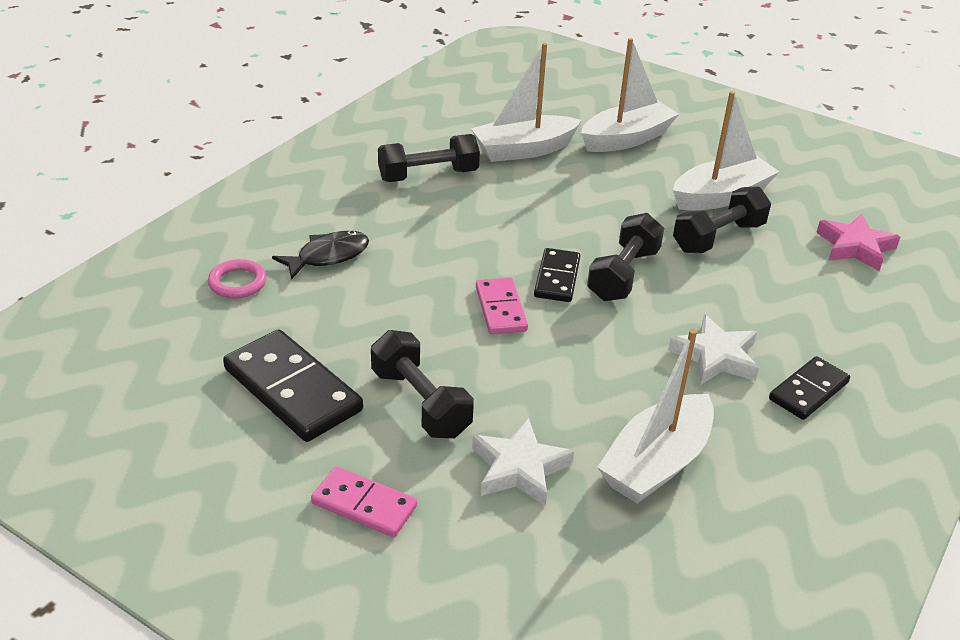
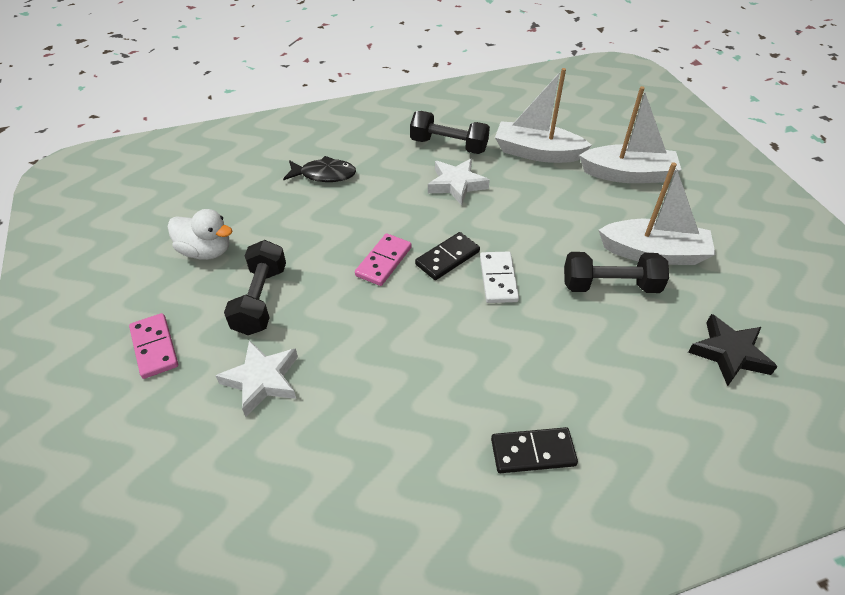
camera: 40 degrees right, 10 degrees up
pink ring [208,259,267,298] -> none
black domino [223,329,363,442] -> white duck [168,209,233,260]
black dumbbell [587,213,664,301] -> white domino [480,252,519,303]
white boat [597,329,714,503] -> none
white star [668,314,759,384] -> white star moved to [428,159,490,206]
pink star [816,214,900,271] -> black star [688,314,778,386]

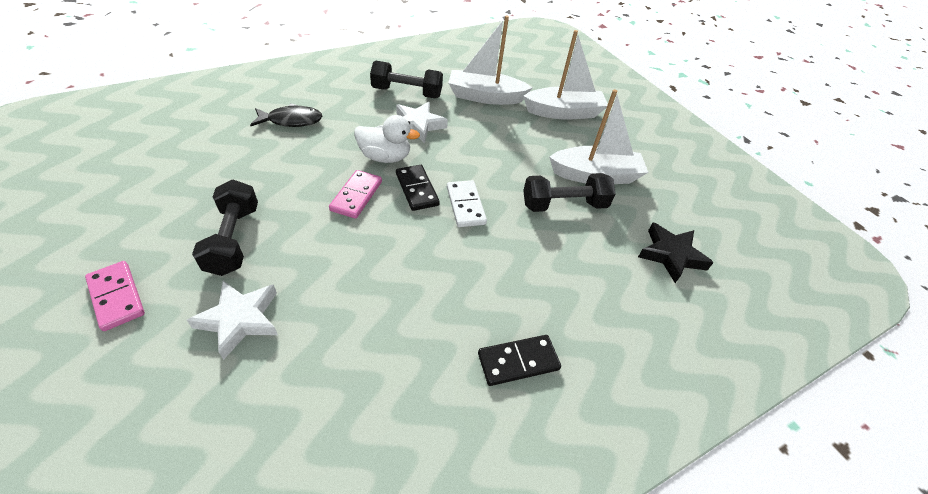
camera: 15 degrees left, 0 degrees up
white duck [168,209,233,260] -> white duck moved to [354,115,420,163]
black domino [415,232,480,280] -> black domino turned 60 degrees counterclockwise [396,165,440,211]

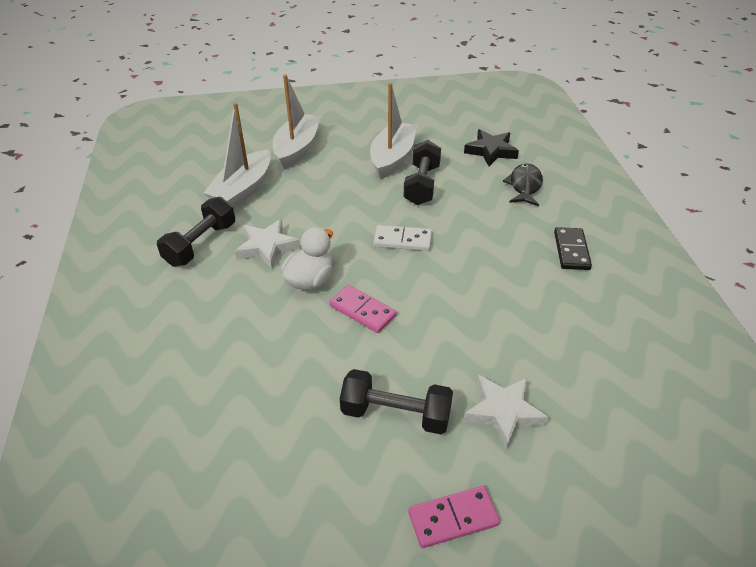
camera: 65 degrees left, 5 degrees down
black fish [250,103,322,127] -> black fish moved to [503,164,543,206]
black domino [396,165,440,211] -> none

